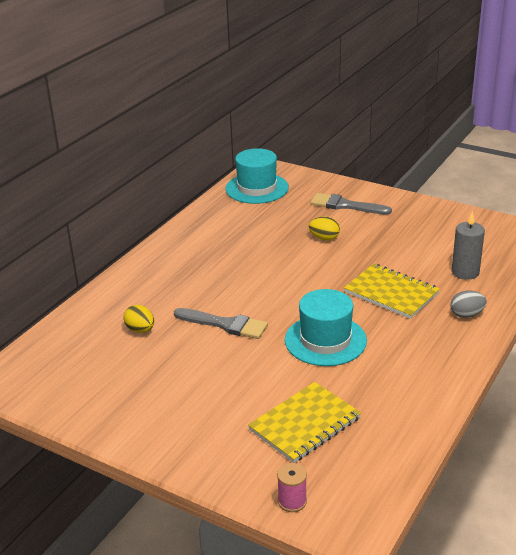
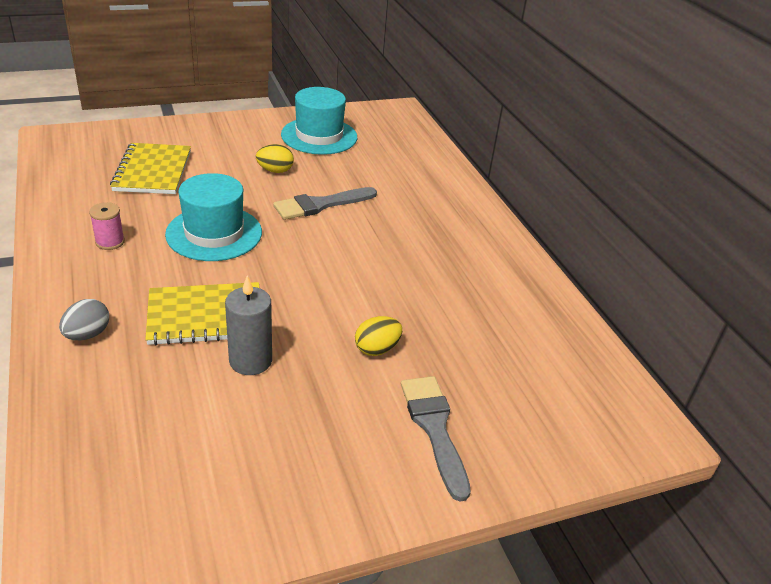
camera: 125 degrees right, 5 degrees up
yellow egg [123,305,154,333] -> yellow egg moved to [256,144,294,173]
turquoise hat [225,148,289,204] -> turquoise hat moved to [281,87,357,155]
pink spool [277,463,307,512] -> pink spool moved to [89,202,125,250]
grey brush [310,193,392,215] -> grey brush turned 75 degrees counterclockwise [401,376,471,502]
grey candle [452,212,485,280] -> grey candle moved to [225,275,272,375]

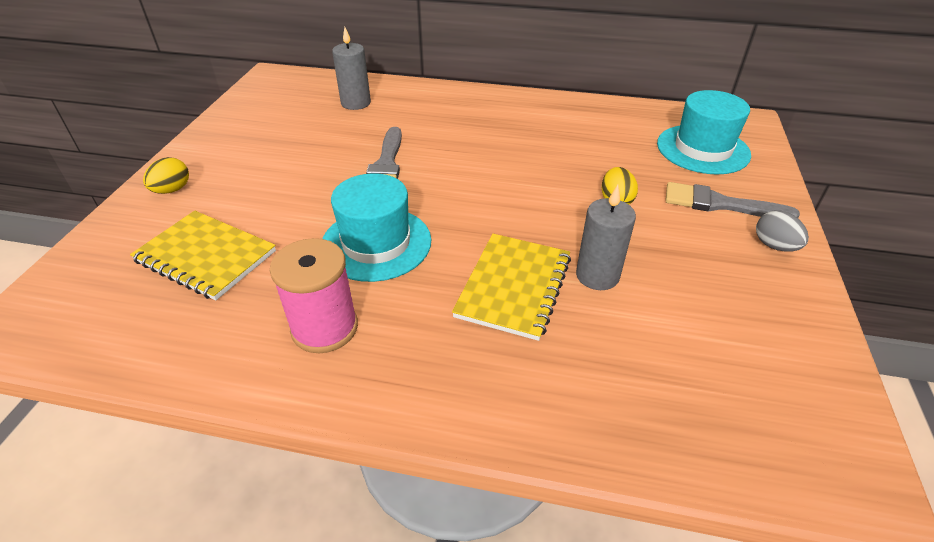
camera: 55 degrees left, 5 degrees up
grey egg [59,299,109,340] -> grey egg moved to [756,210,809,252]
pink spool [89,202,125,250] -> pink spool [270,238,358,353], size x1.80
yellow egg [256,144,294,173] -> yellow egg moved to [143,157,189,194]
turquoise hat [281,87,357,155] -> turquoise hat moved to [657,90,751,174]
none -> grey candle [332,27,371,110]

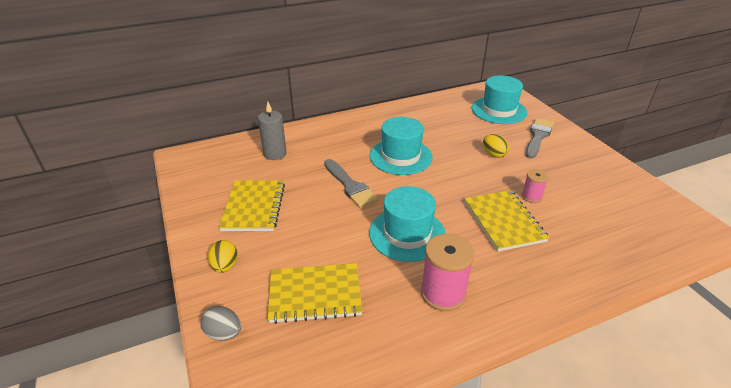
camera: 35 degrees left, 5 degrees down
grey candle [576,185,636,290] -> pink spool [522,169,548,203]
grey brush [665,182,800,218] -> grey brush turned 135 degrees clockwise [525,118,554,159]
grey egg [756,210,809,252] -> grey egg moved to [201,306,241,341]
none -> yellow notebook [219,180,285,231]
none -> turquoise hat [370,117,433,175]

